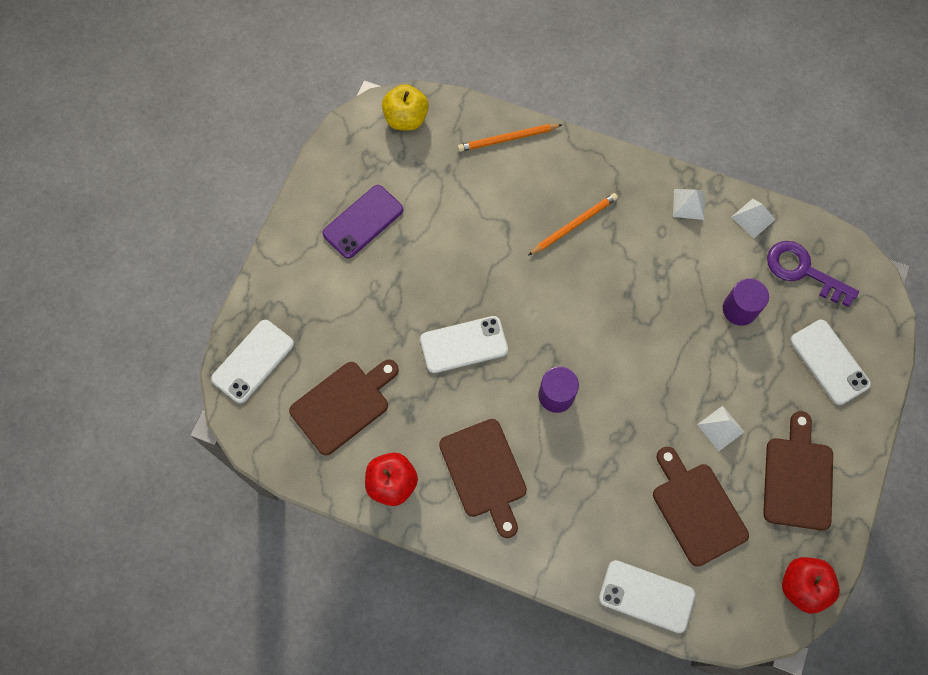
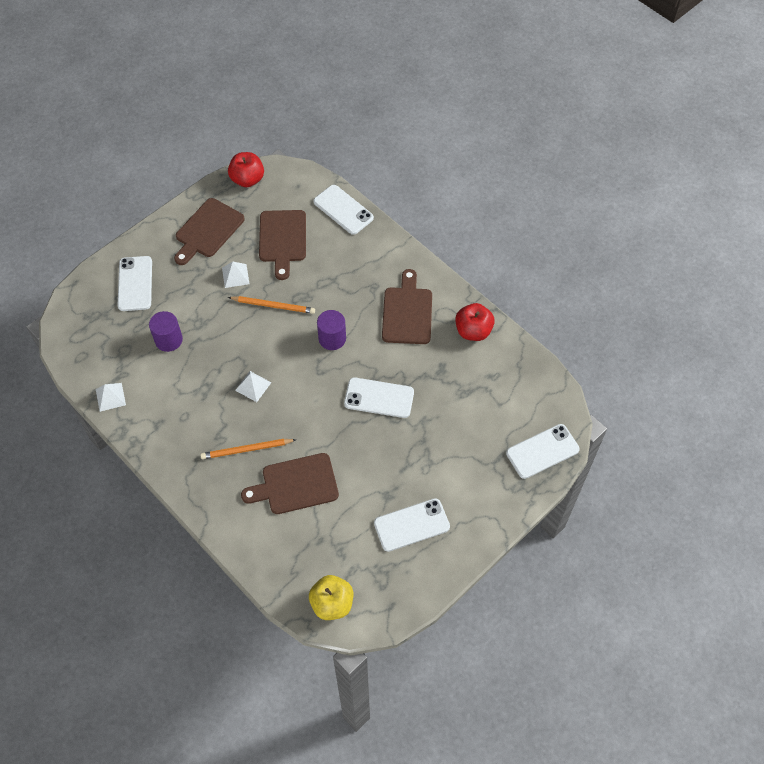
camera: 155 degrees left, 10 degrees down
brown cutting board [289,359,399,456] -> brown cutting board moved to [241,453,339,514]
purple phone [322,185,403,258] -> white phone [374,498,450,552]
orange pencil [458,124,563,152] -> orange pencil moved to [228,296,315,314]
white pyramid [673,189,705,220] -> white pyramid moved to [235,371,271,402]
purple key [767,241,859,307] -> none

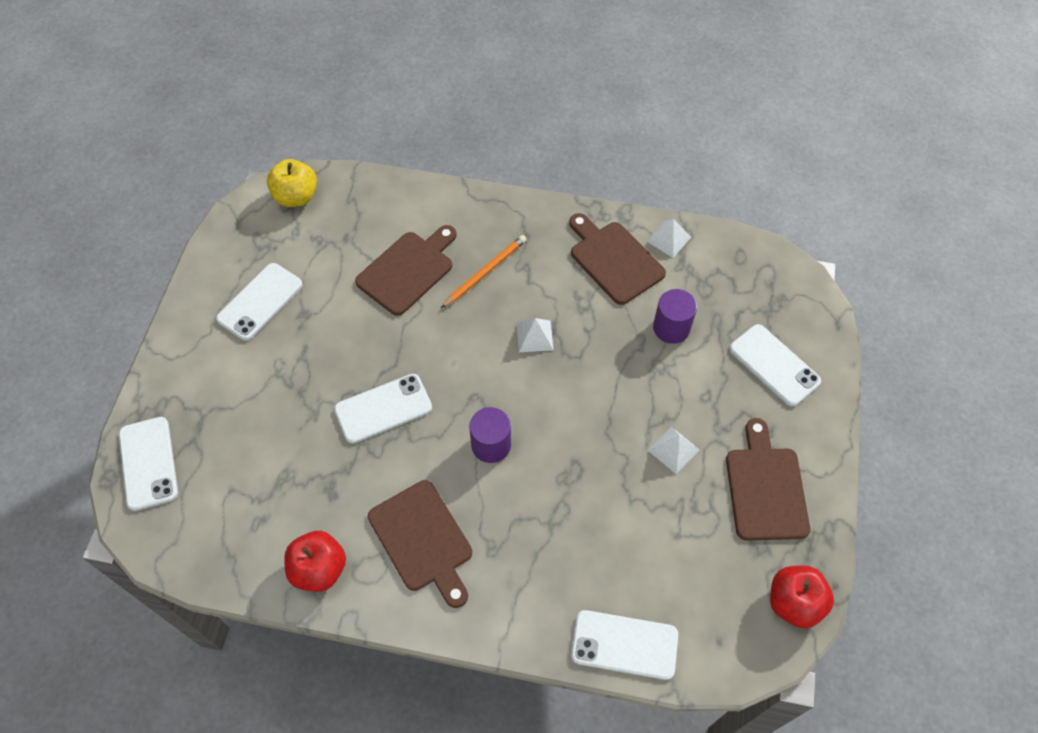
camera: 145 degrees right, 0 degrees up
orange pencil [228,296,315,314] -> none
brown cutting board [259,210,306,280] -> brown cutting board moved to [569,213,666,305]
white phone [506,424,580,479] -> white phone turned 45 degrees counterclockwise [119,417,178,511]

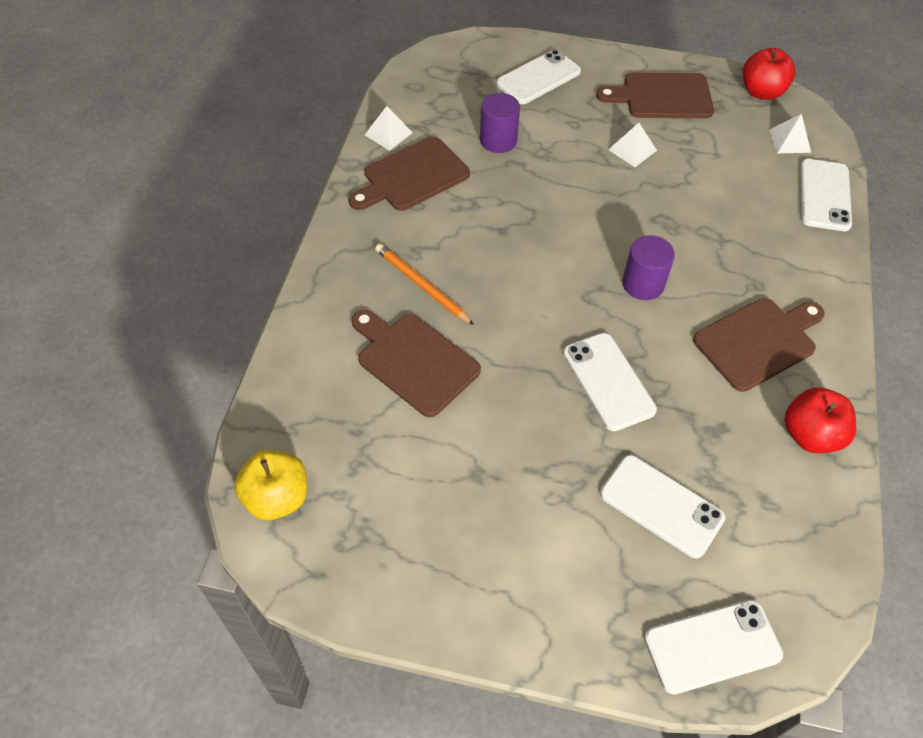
camera: 90 degrees left, 5 degrees down
white phone [216,263,303,341] -> white phone moved to [600,455,725,558]
white pyramid [517,318,554,352] -> white pyramid moved to [769,113,811,154]

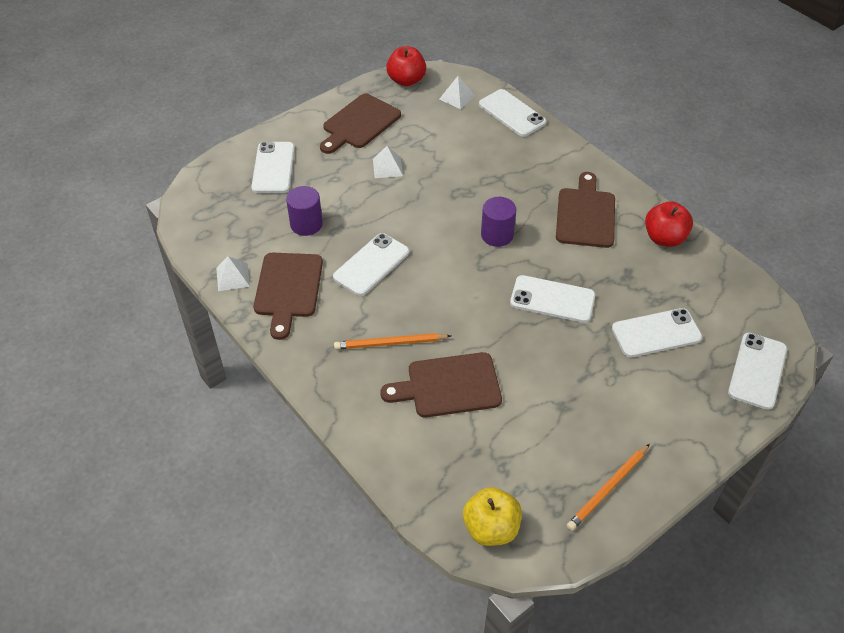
camera: 50 degrees left, 5 degrees down
none -> white phone [333,233,409,296]
none -> orange pencil [567,444,650,531]

